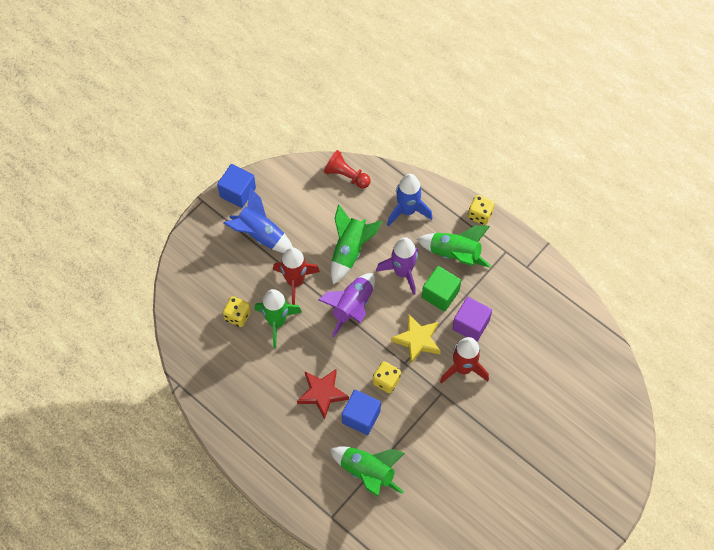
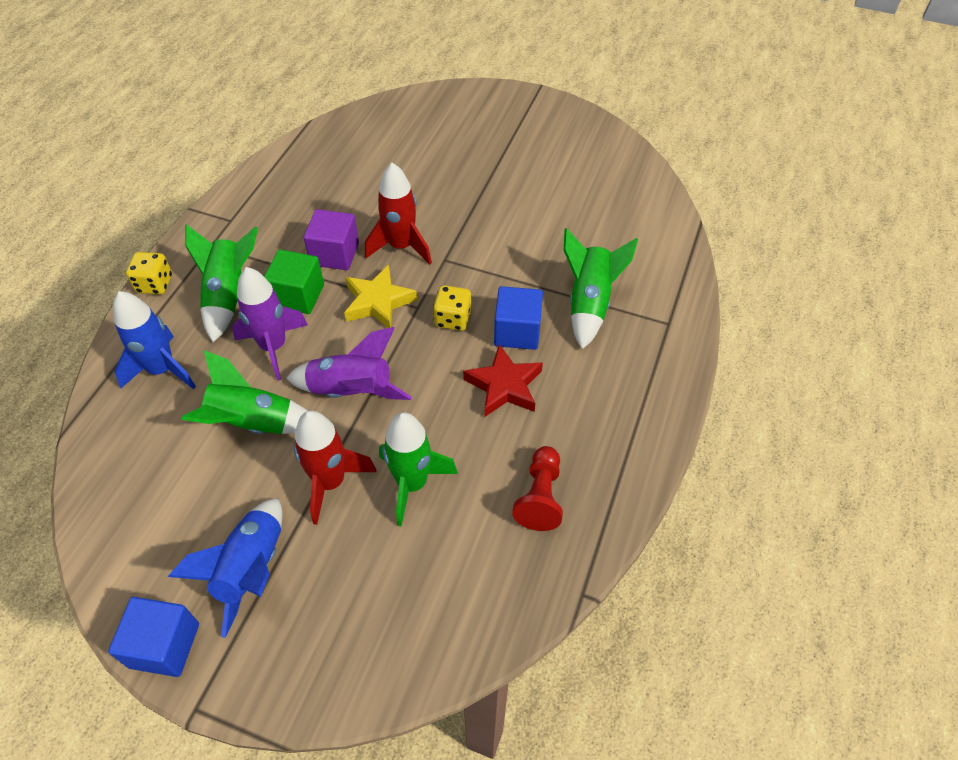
camera: 110 degrees left, 10 degrees down
yellow dice [223,296,251,327] -> none
red pawn [324,150,371,188] -> red pawn moved to [512,446,563,531]

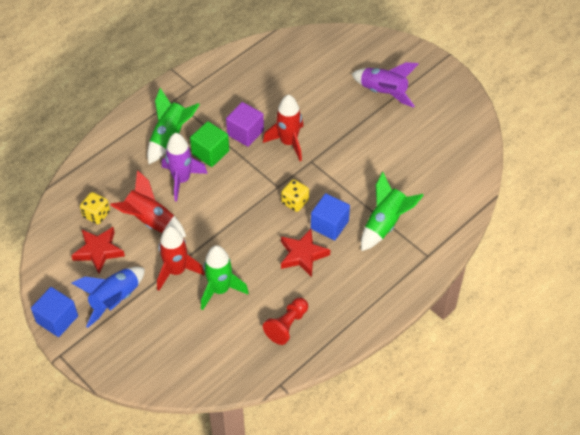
camera: 25 degrees right, 0 degrees up
blue rocket [113,291,196,389] -> none
yellow dice [126,252,172,294] -> yellow dice moved to [80,192,110,224]
green rocket [181,350,308,434] -> red rocket [110,170,186,237]
purple rocket [286,327,412,400] -> purple rocket moved to [352,62,419,108]
yellow star [344,265,417,328] -> none
none -> red star [71,227,125,274]

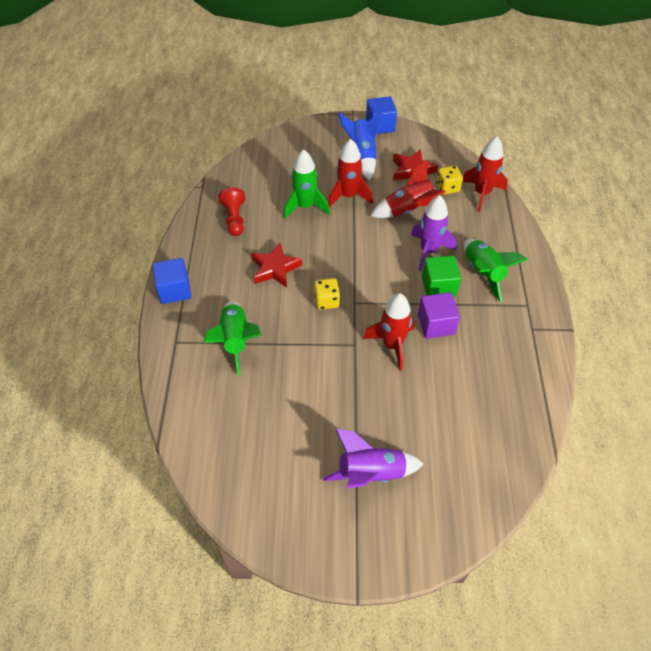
camera: 135 degrees right, 0 degrees up
blue cube [311,193,350,240] -> blue cube moved to [153,258,191,304]
none -> red rocket [463,136,508,212]

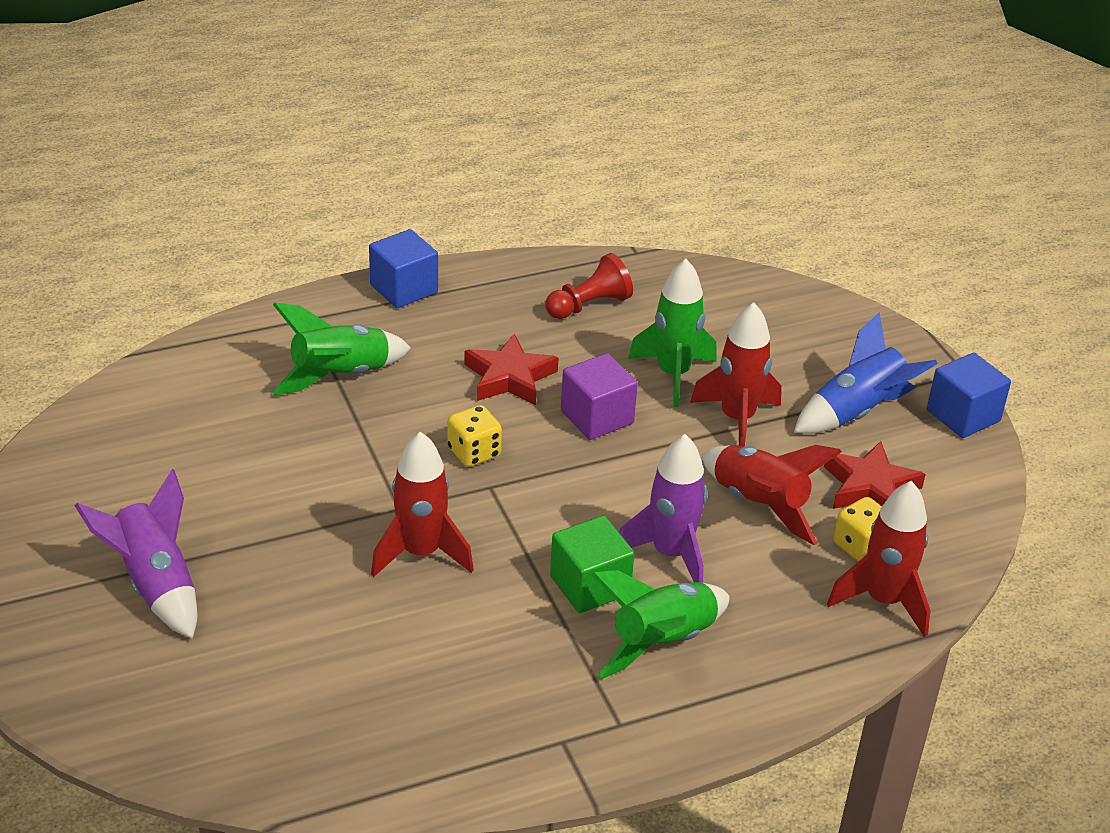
camera: 65 degrees right, 15 degrees down
purple cube [418,292,460,339] -> purple cube moved to [561,353,638,440]

